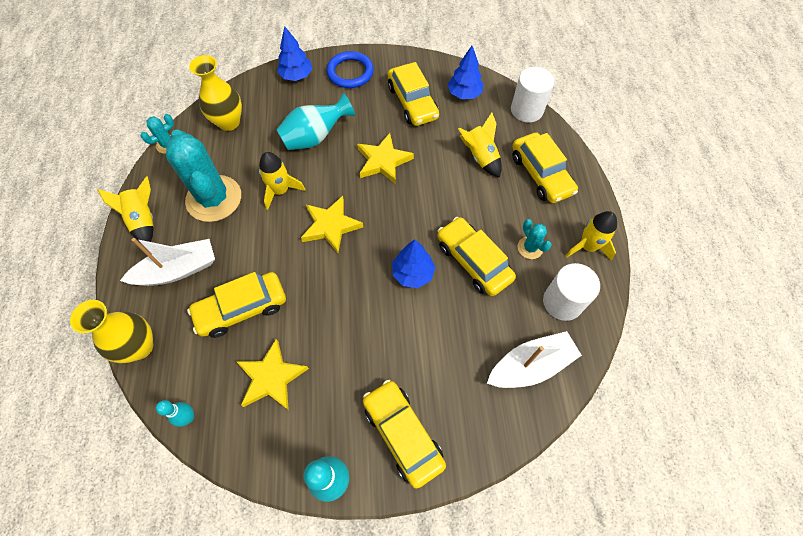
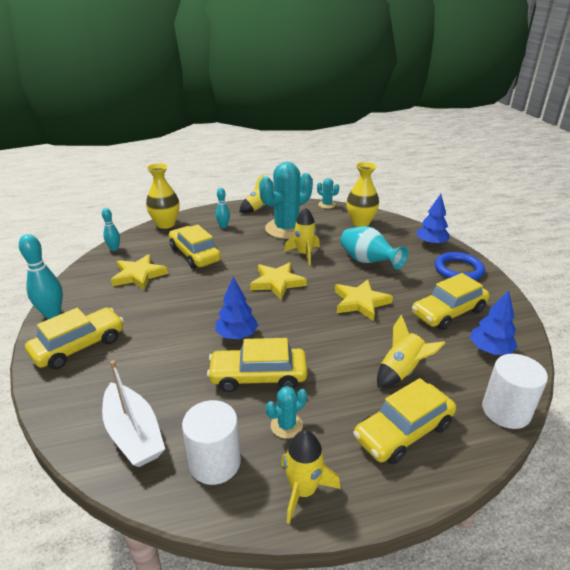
camera: 80 degrees right, 30 degrees down
white boat [120,238,215,286] -> turquoise bowling pin [216,188,230,228]
yellow car [437,217,516,296] -> yellow car turned 135 degrees counterclockwise [207,338,307,392]

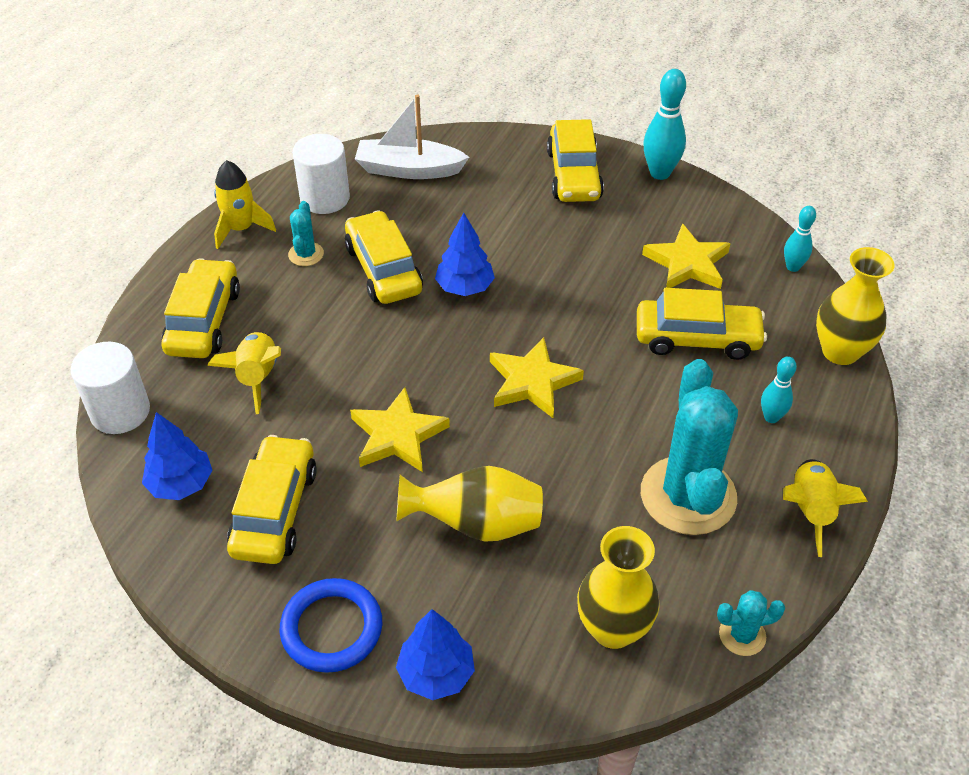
camera: 130 degrees right, 15 degrees up
yellow car [207,338,307,392] -> yellow car turned 60 degrees counterclockwise [345,210,423,304]
yellow rocket [284,208,320,266] -> none
turquoise vase [340,226,408,269] -> yellow vase [397,466,543,542]

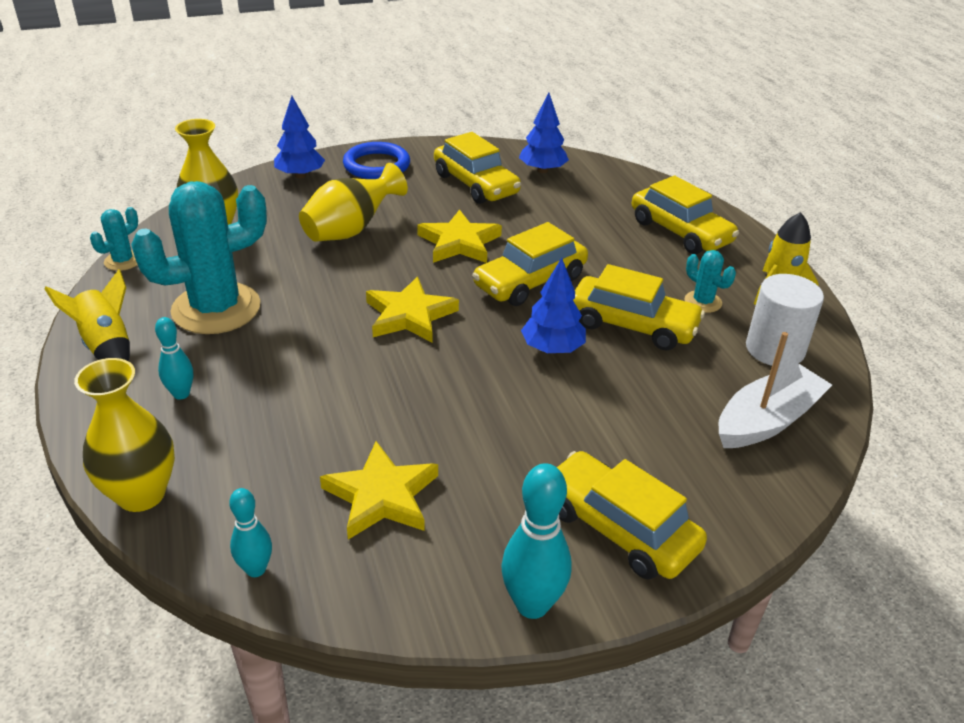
camera: 135 degrees right, 10 degrees down
white cylinder [71,342,150,434] -> none
yellow rocket [207,332,281,414] -> none
yellow car [637,288,767,360] -> yellow car moved to [472,222,588,306]
turquoise cactus [641,359,738,535] -> turquoise cactus turned 75 degrees counterclockwise [131,181,267,334]

